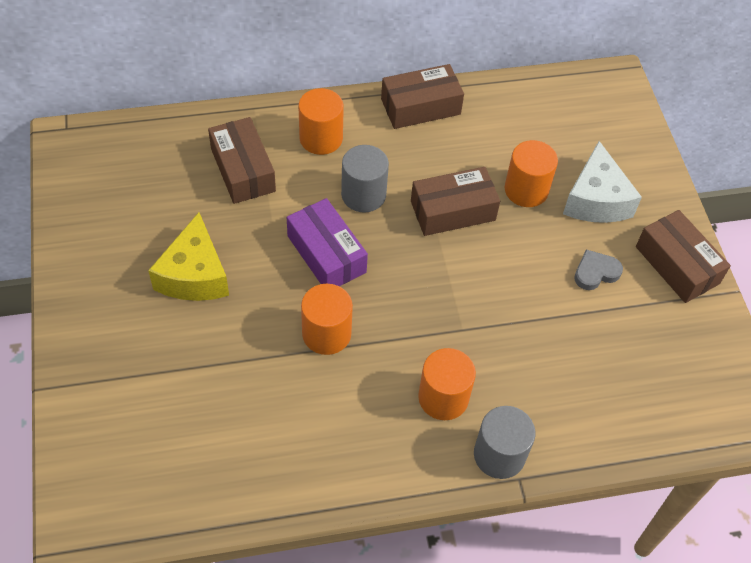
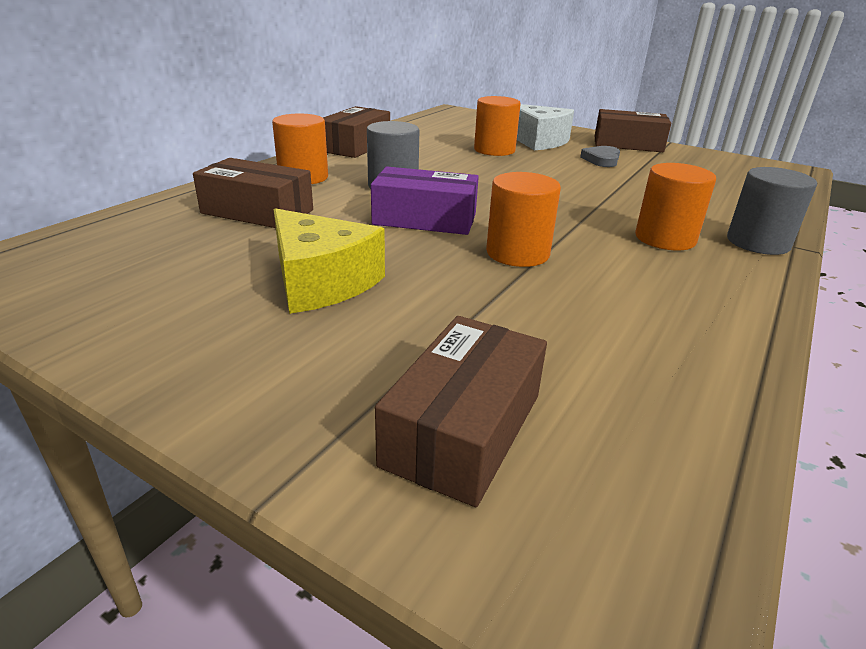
camera: 45 degrees left, 25 degrees down
brown box [411,167,500,236] -> brown box moved to [375,316,547,507]

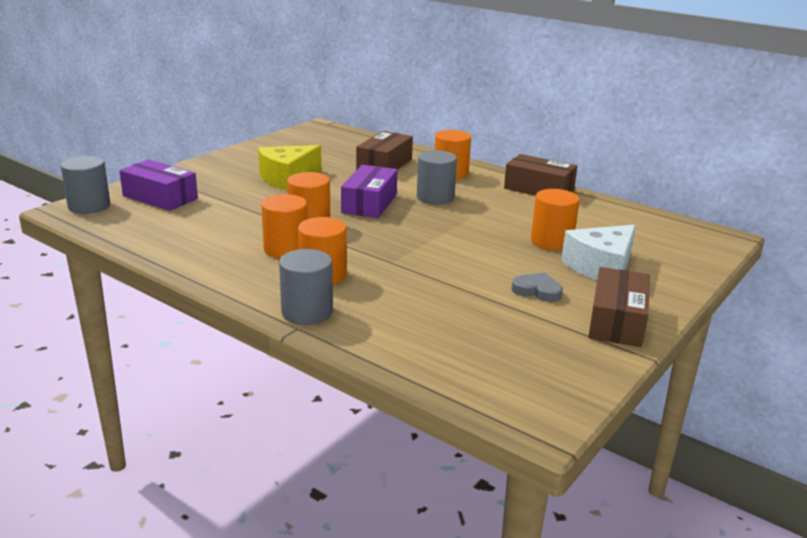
camera: 95 degrees right, 5 degrees down
brown box [375,316,547,507] -> purple box [119,159,198,211]
none -> grey cylinder [61,156,110,214]
none -> orange cylinder [261,194,308,259]

